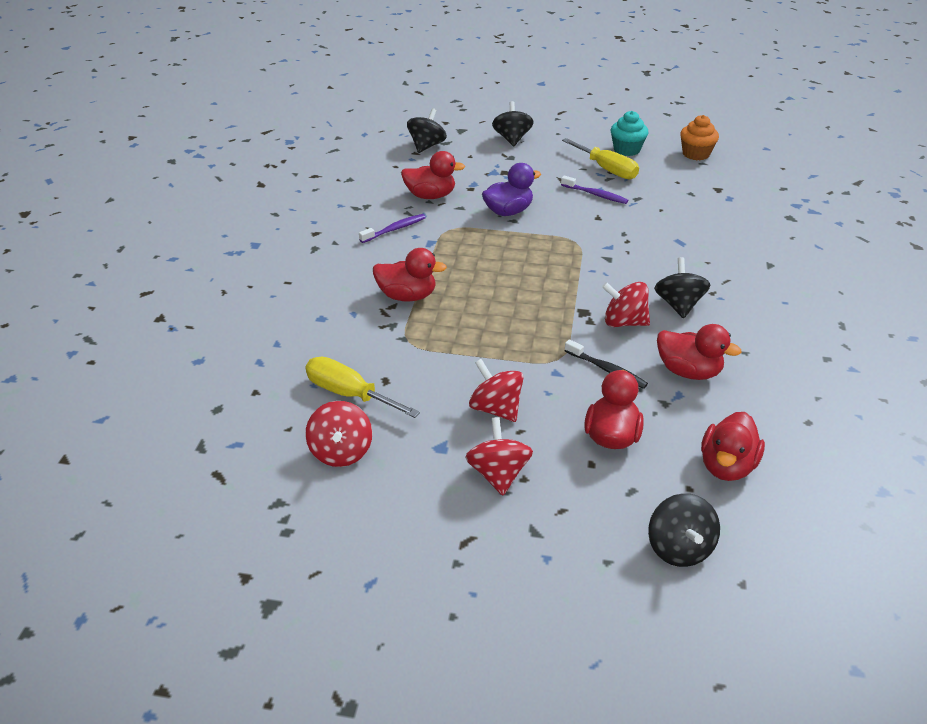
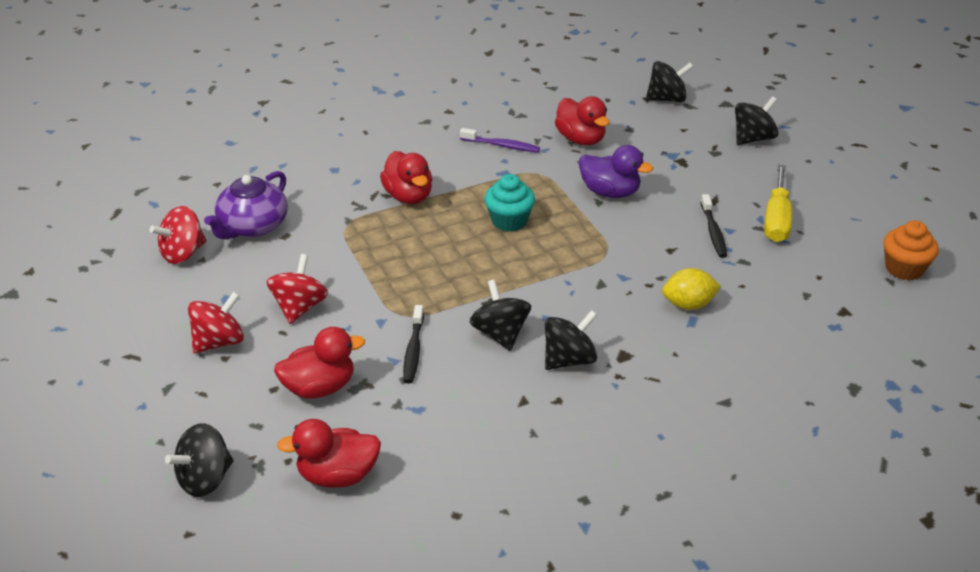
camera: 55 degrees right, 0 degrees up
yellow screwdriver [305,357,420,418] -> purple teapot [204,171,288,239]
purple toothbrush [561,176,628,204] -> black toothbrush [701,194,727,258]
red spinning top [602,282,650,327] -> black spinning top [470,280,531,351]
turquoise cupcake [611,111,648,156] -> turquoise cupcake moved to [485,174,535,232]
red duck [657,324,742,380] -> none
none -> yellow lemon [662,268,721,310]

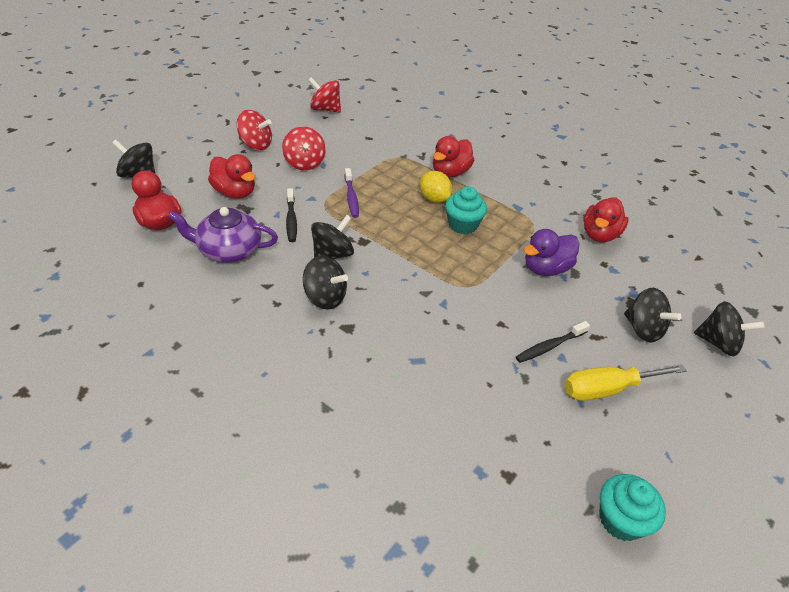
camera: 60 degrees right, 5 degrees up
purple teapot [204,171,288,239] -> purple teapot moved to [168,207,278,263]
red spinning top [267,254,328,324] -> red spinning top turned 90 degrees clockwise [282,126,325,170]
black toothbrush [403,305,424,383] -> black toothbrush turned 75 degrees counterclockwise [286,188,297,242]
purple toothbrush [460,128,540,152] -> purple toothbrush moved to [345,168,359,218]
purple duck [579,145,653,198] -> purple duck turned 60 degrees clockwise [524,229,579,276]
black spinning top [646,61,693,102] -> black spinning top moved to [624,288,681,343]
yellow lemon [662,268,721,310] -> yellow lemon moved to [420,171,452,203]
orange cupcake [883,220,939,280] -> turquoise cupcake [599,474,666,541]

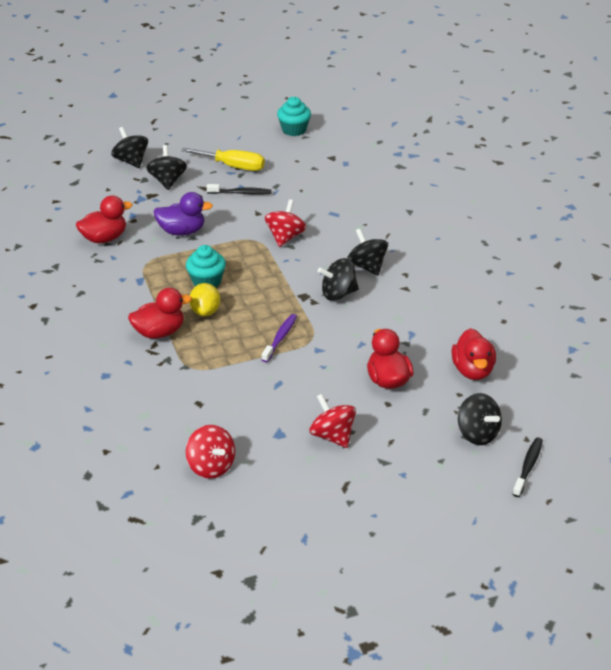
camera: 145 degrees left, 5 degrees down
purple teapot [168,207,278,263] -> none
red spinning top [282,126,325,170] -> red spinning top moved to [265,200,307,247]
black toothbrush [286,188,297,242] -> black toothbrush moved to [512,437,543,497]

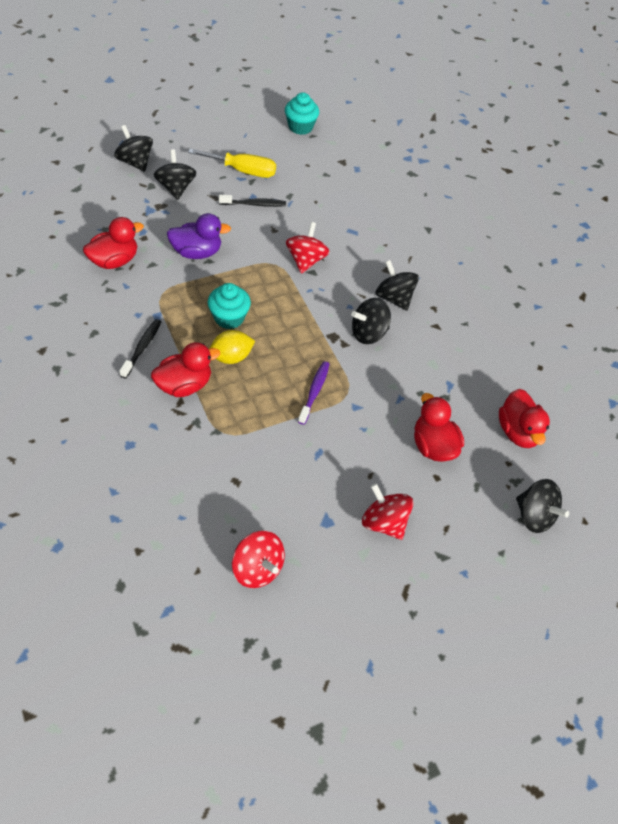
camera: 10 degrees left, 15 degrees up
yellow lemon [189,283,220,317] -> yellow lemon turned 75 degrees clockwise [210,330,255,364]
black toothbrush [512,437,543,497] -> black toothbrush moved to [119,319,161,379]

